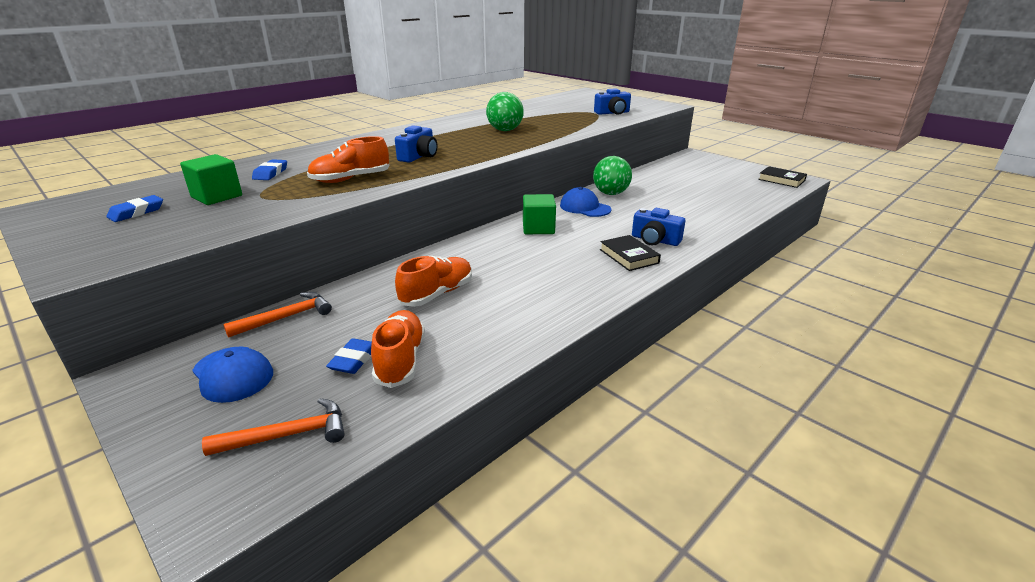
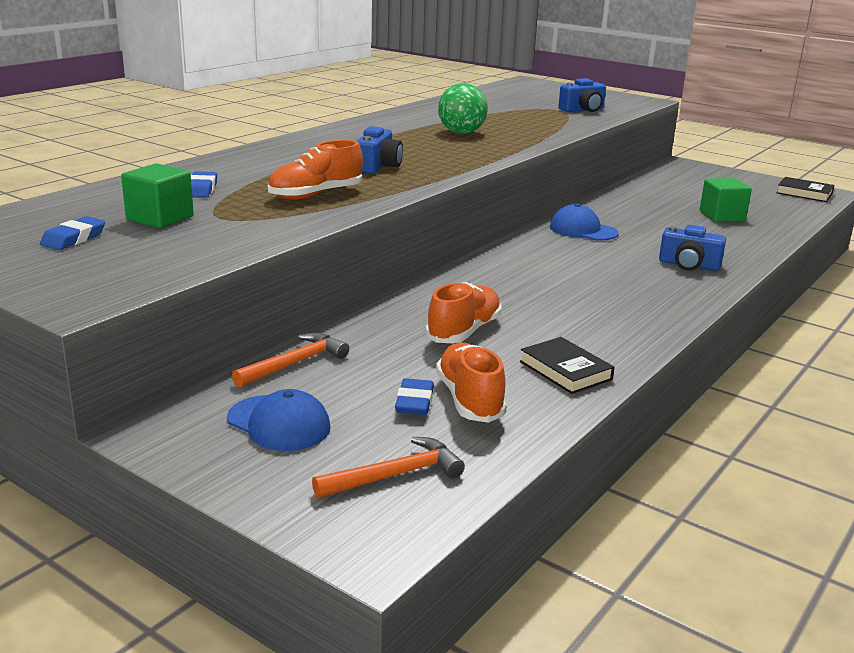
camera: 10 degrees left, 5 degrees down
green cube [523,194,556,234] -> green cube moved to [700,178,752,222]
green ball [593,156,632,195] -> none
black book [600,235,661,271] -> black book moved to [520,337,615,394]

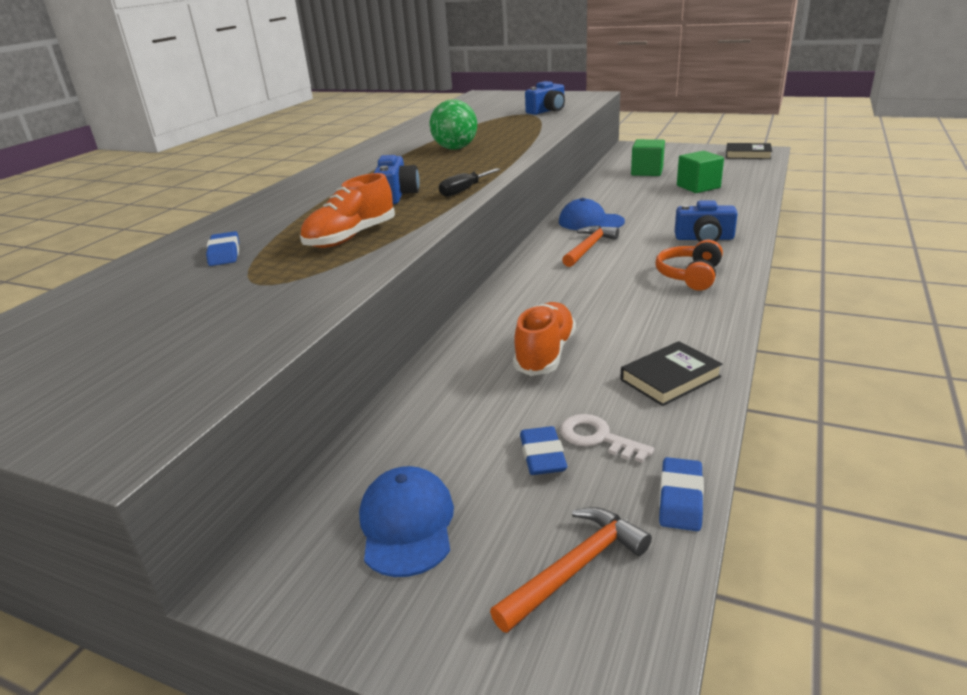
camera: 10 degrees left, 5 degrees up
blue eraser [40,216,105,250] -> blue eraser moved to [659,457,704,531]
green cube [121,163,194,228] -> green cube moved to [631,139,665,176]
blue cap [227,389,331,451] -> blue cap turned 120 degrees counterclockwise [359,466,454,577]
orange hammer [232,333,349,388] -> orange hammer moved to [562,226,619,267]
orange shoe [436,343,507,423] -> white key [560,414,654,463]
black book [520,337,615,394] -> black book turned 75 degrees counterclockwise [620,341,723,406]
none -> black screwdriver [439,168,501,197]
none -> orange headphones [655,240,723,291]

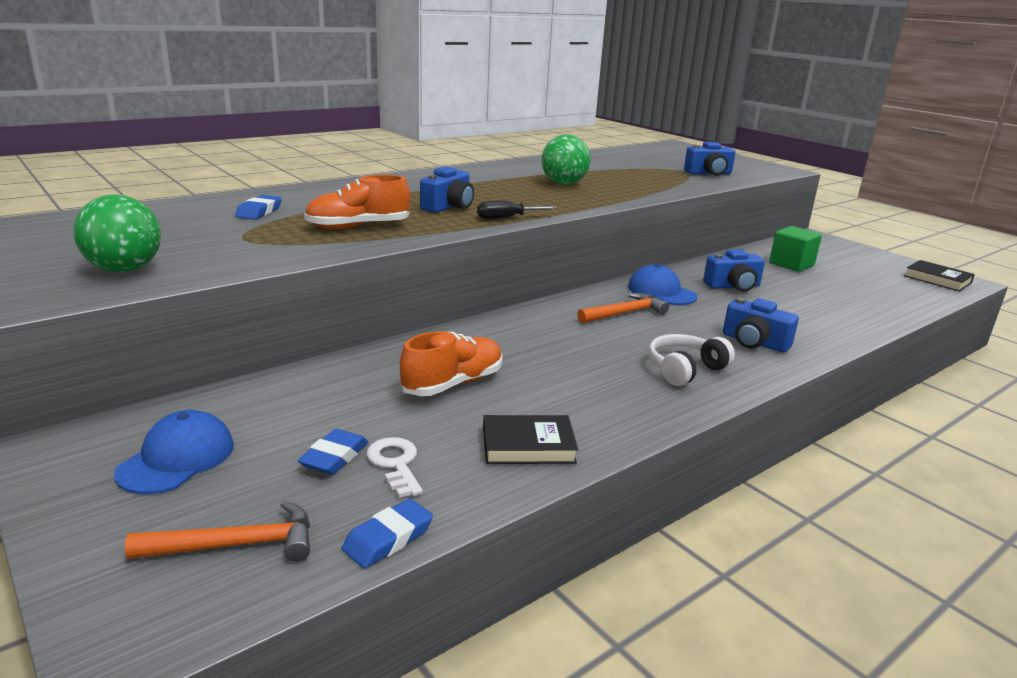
camera: 25 degrees right, 5 degrees down
orange headphones [655,240,723,291] -> white headphones [648,334,735,386]
green cube [677,151,724,193] -> none
none -> green ball [73,194,161,272]
none -> blue camera [703,249,765,292]

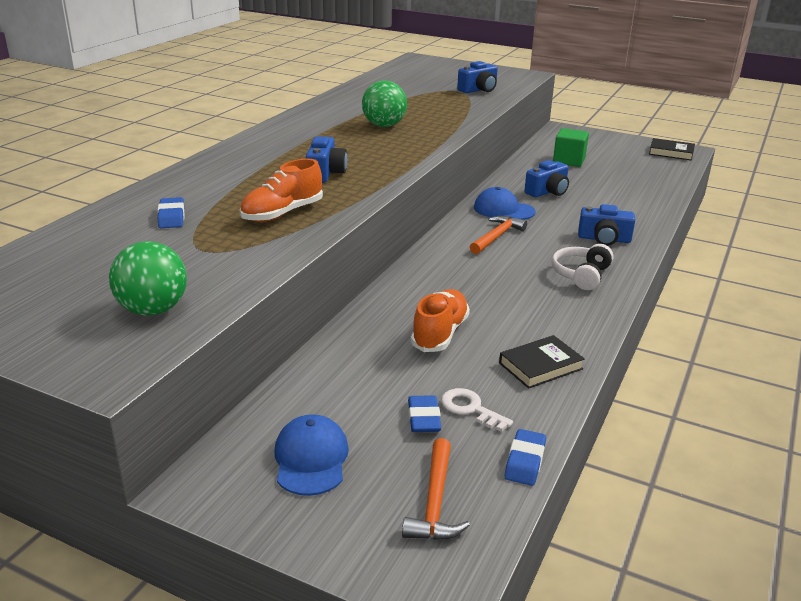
camera: 25 degrees left, 5 degrees up
orange hammer [125,501,310,562] -> orange hammer turned 135 degrees clockwise [402,438,470,540]
black screwdriver [477,201,557,219] -> none

